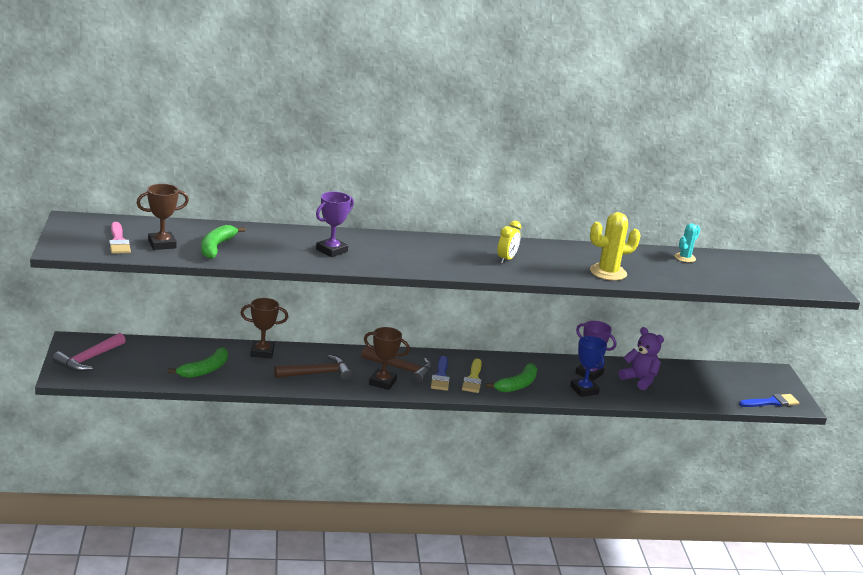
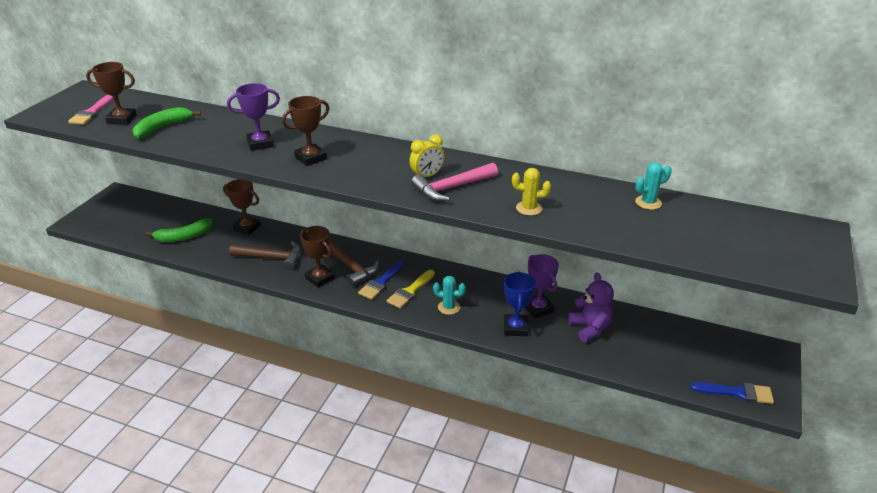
camera: 30 degrees right, 10 degrees up
pink hammer [52,333,126,372] -> pink hammer moved to [411,163,498,201]
green banana [486,363,537,393] -> turquoise cactus [433,276,466,315]
yellow cactus [590,212,641,281] -> yellow cactus [512,168,551,216], size x0.60
none -> brown trophy [282,96,329,166]

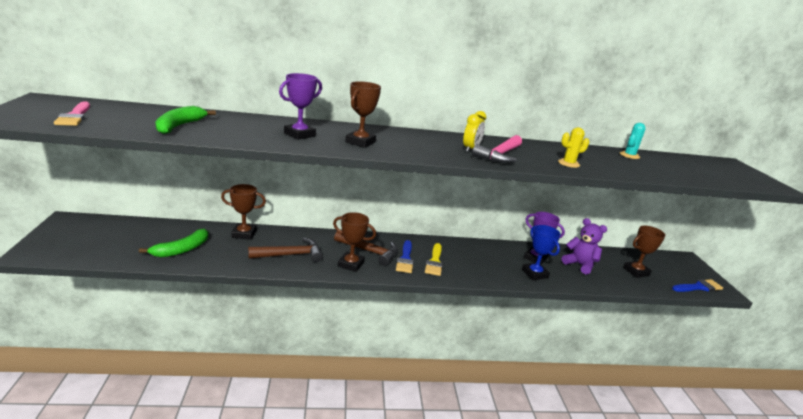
camera: 30 degrees left, 10 degrees down
brown trophy [86,62,137,125] -> brown trophy moved to [623,225,666,278]
turquoise cactus [433,276,466,315] -> none

